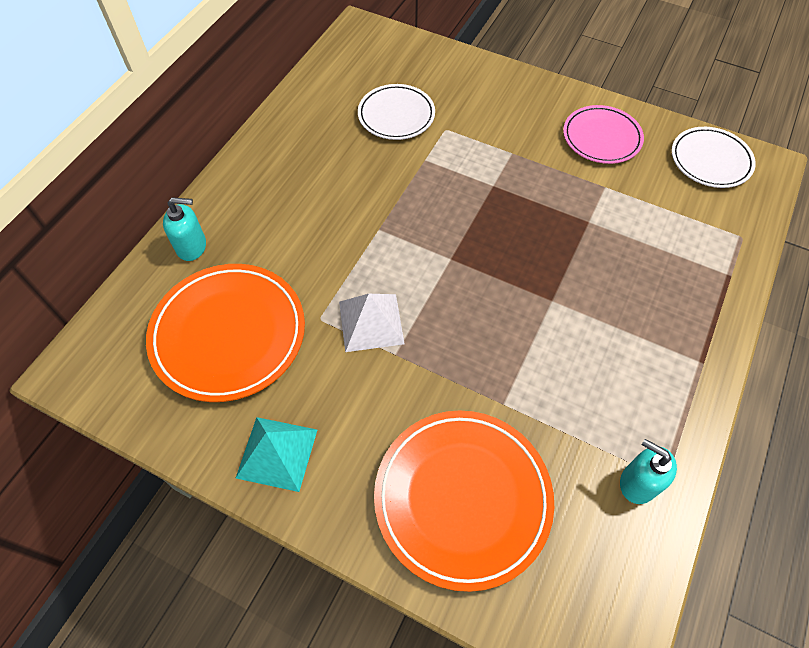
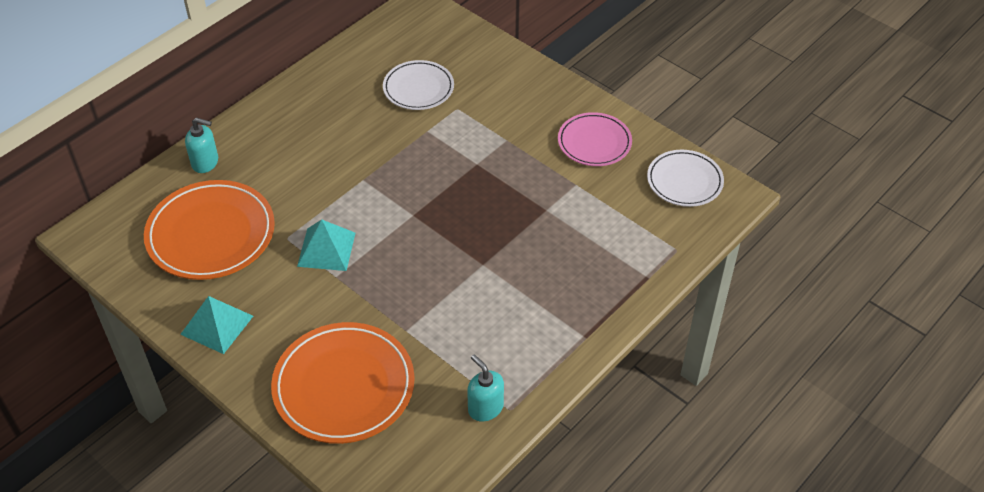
camera: 15 degrees right, 10 degrees down
white pyramid [339,294,404,352] -> turquoise pyramid [297,219,355,271]

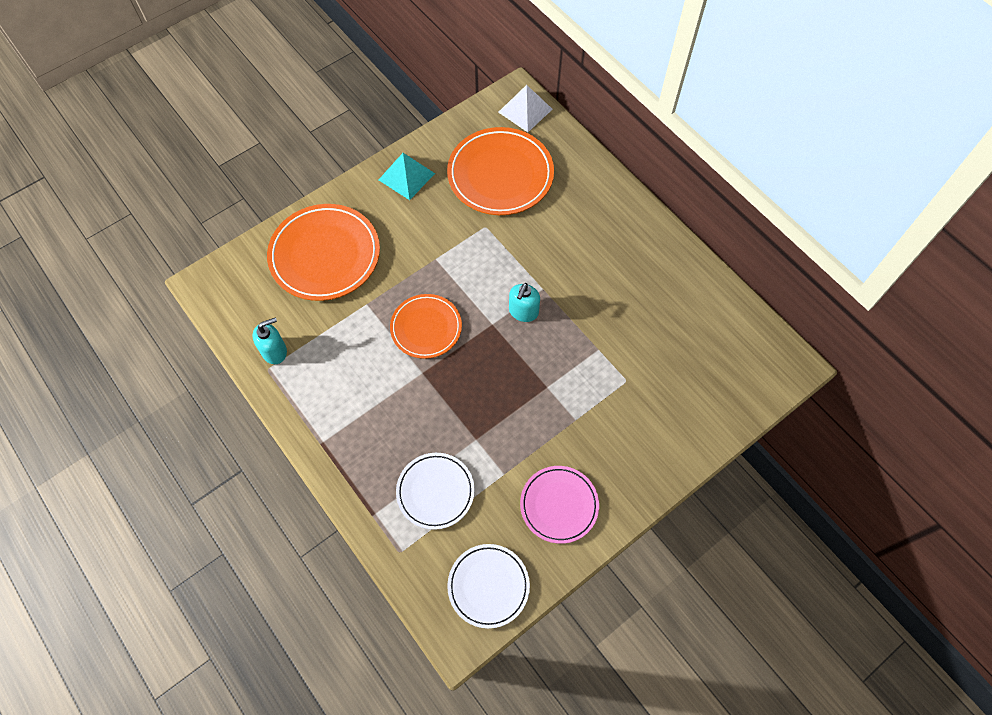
camera: 100 degrees right, 15 degrees up
turquoise soap dispenser [185,118,218,173] -> turquoise soap dispenser moved to [509,283,540,322]
turquoise pyramid [297,219,355,271] -> none
white plate [383,60,454,110] -> white plate moved to [396,453,475,530]
none -> orange plate [390,294,462,359]
none -> white pyramid [498,85,553,132]

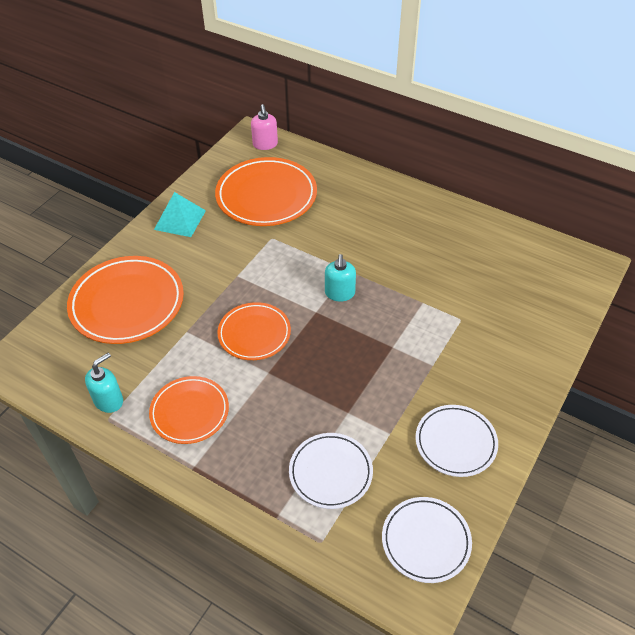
camera: 20 degrees left, 15 degrees down
white pyramid [498,85,553,132] -> pink soap dispenser [251,104,278,150]
pink plate [520,466,599,544] -> white plate [416,405,498,477]
none -> orange plate [149,376,229,444]

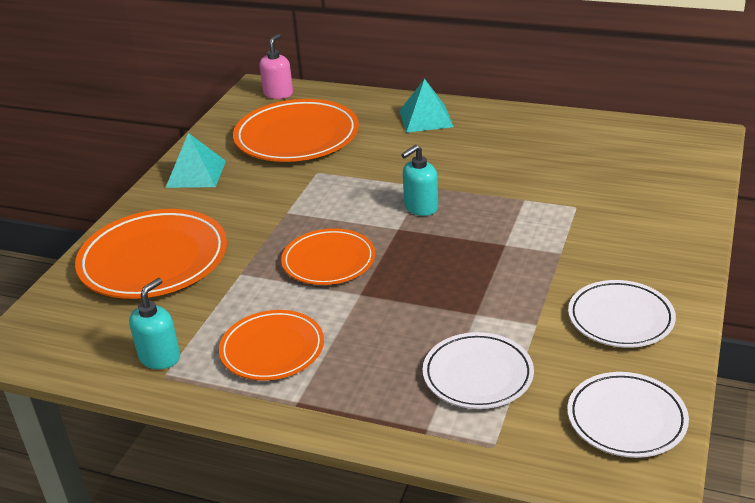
camera: 10 degrees left, 15 degrees down
pink soap dispenser [251,104,278,150] -> pink soap dispenser turned 135 degrees counterclockwise [260,34,293,99]
turquoise soap dispenser [325,254,356,301] -> turquoise soap dispenser turned 60 degrees clockwise [401,145,438,216]
none -> turquoise pyramid [399,79,454,133]

